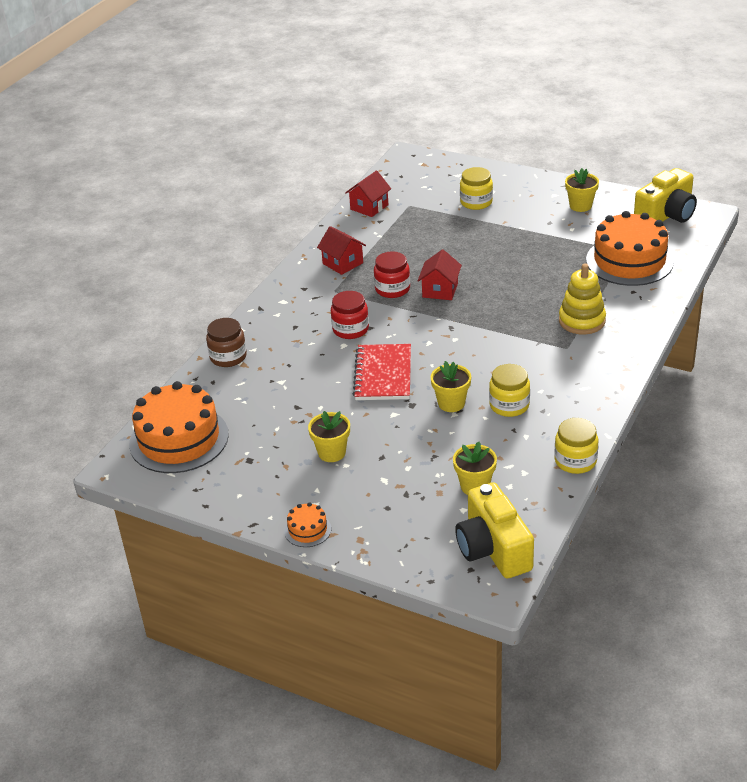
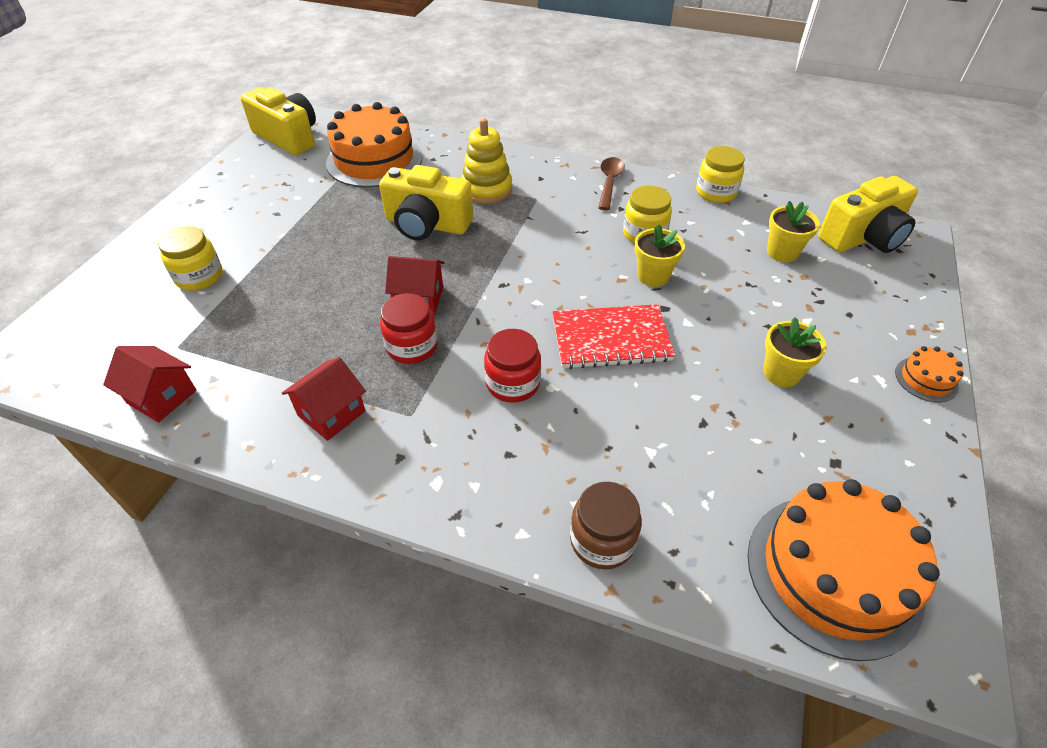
camera: 100 degrees left, 10 degrees up
yellow flower pot [565,168,599,212] -> none
none -> yellow camera [379,165,473,240]
none -> brown spoon [598,157,625,210]

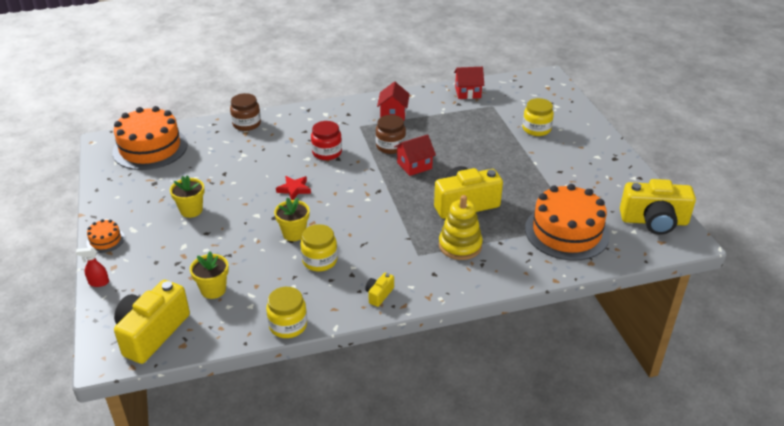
camera: 145 degrees right, 10 degrees down
red jar [380,293,438,364] -> brown jar [376,115,406,154]
red notebook [552,304,675,369] -> red star [276,176,311,200]
brown spoon [598,157,625,210] -> yellow camera [365,273,394,307]
none -> red spray bottle [76,247,109,287]

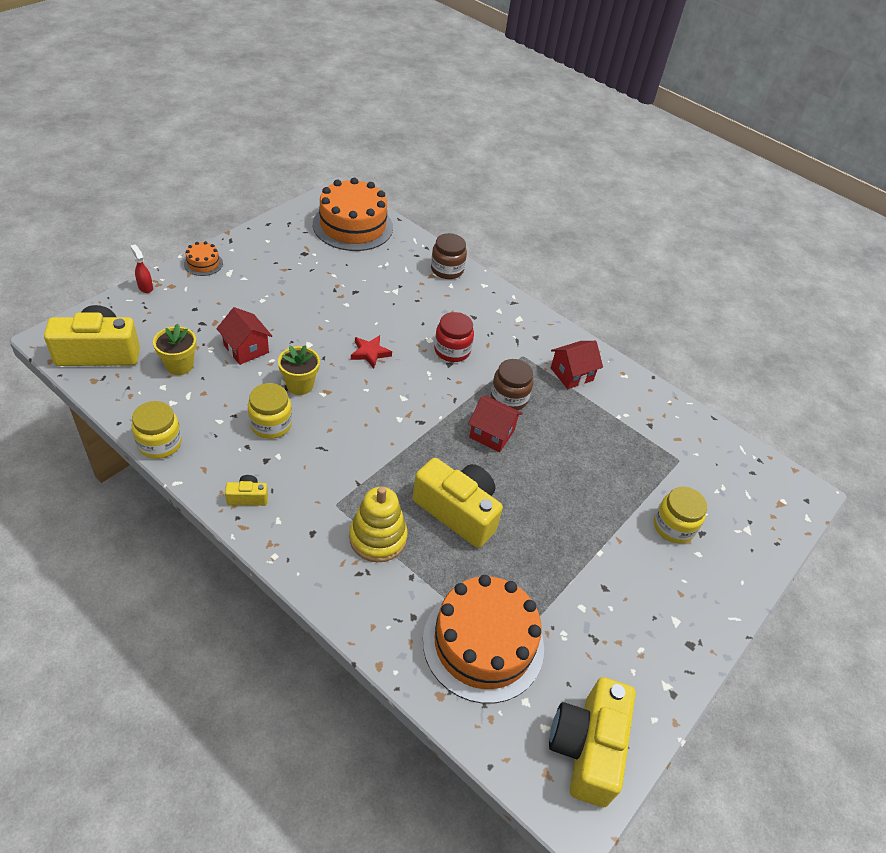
camera: 50 degrees right, 10 degrees up
yellow flower pot [170,175,205,218] -> none
red house [454,67,484,99] -> red house moved to [216,307,272,365]
yellow camera [620,179,696,235] -> yellow camera turned 45 degrees clockwise [549,677,635,807]

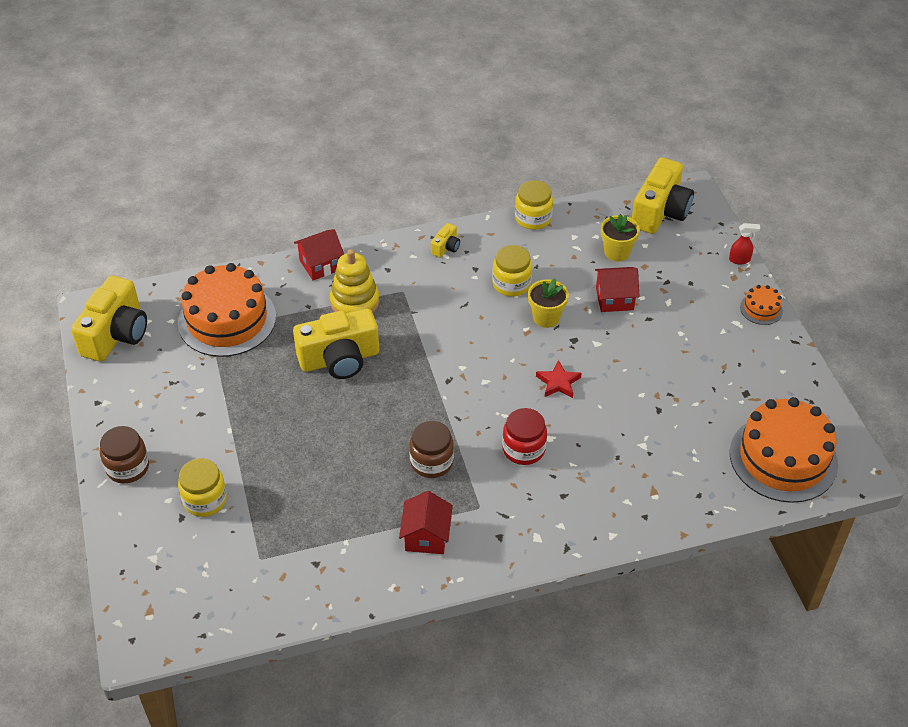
camera: 130 degrees right, 0 degrees up
brown jar [431,233,467,279] -> brown jar moved to [100,426,149,483]
red house [468,397,523,452] -> red house moved to [294,229,344,280]
yellow camera [549,677,635,807] -> yellow camera turned 60 degrees clockwise [71,276,147,362]

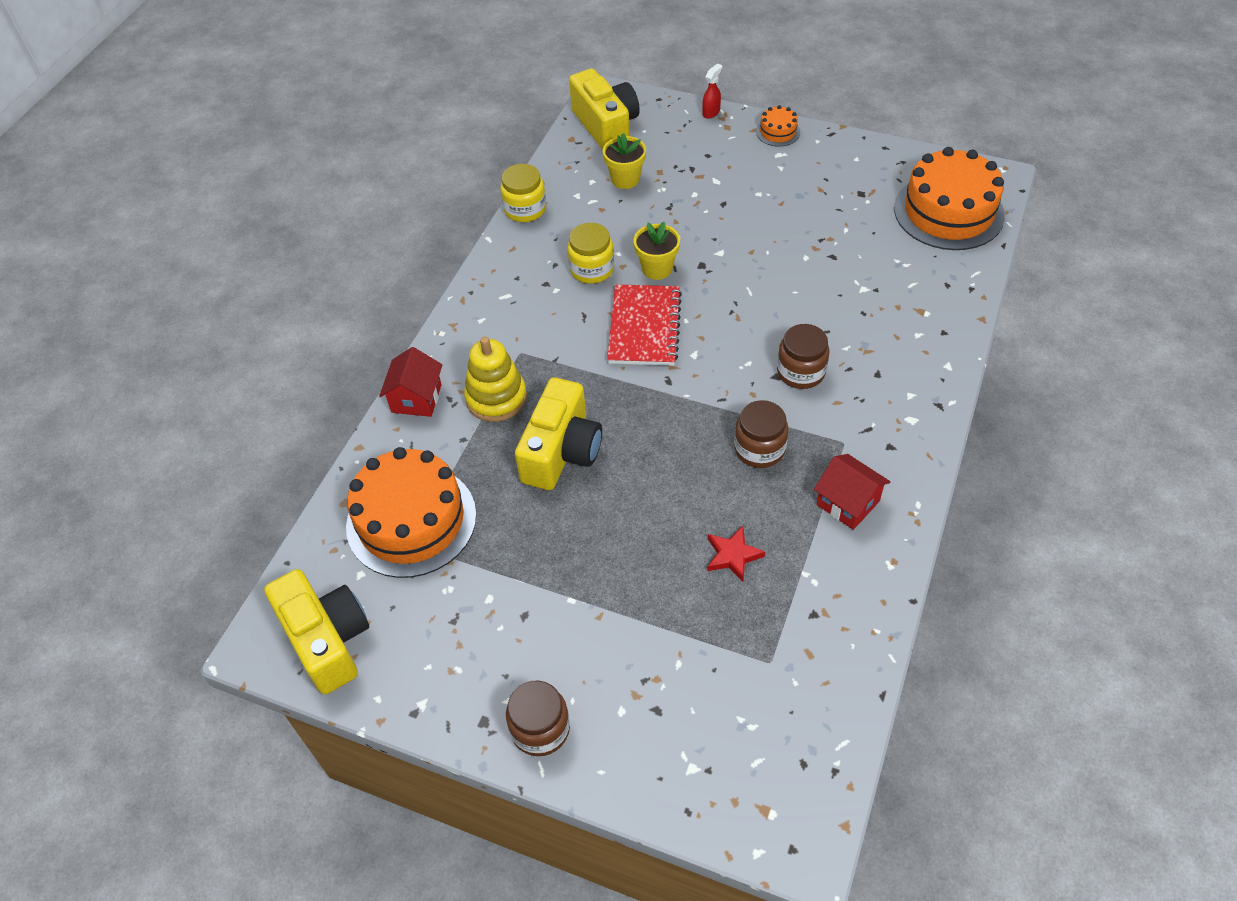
camera: 50 degrees left, 5 degrees up
yellow jar [178,458,227,517] -> none
yellow camera [431,223,460,258] -> none
red jar [502,408,547,465] -> brown jar [777,324,829,389]
red star [536,360,581,398] -> red star moved to [708,526,765,582]
red house [595,267,640,312] -> none
none -> red notebook [607,284,682,366]

